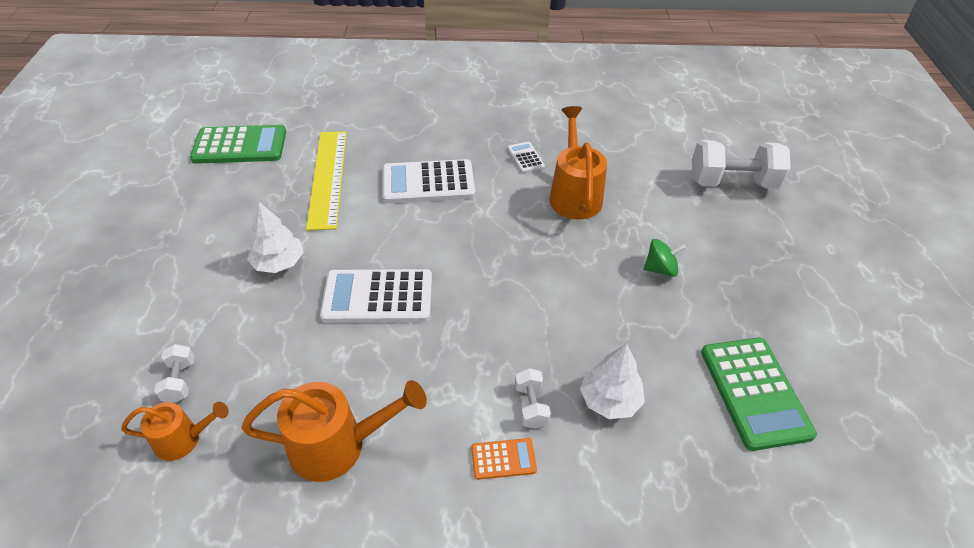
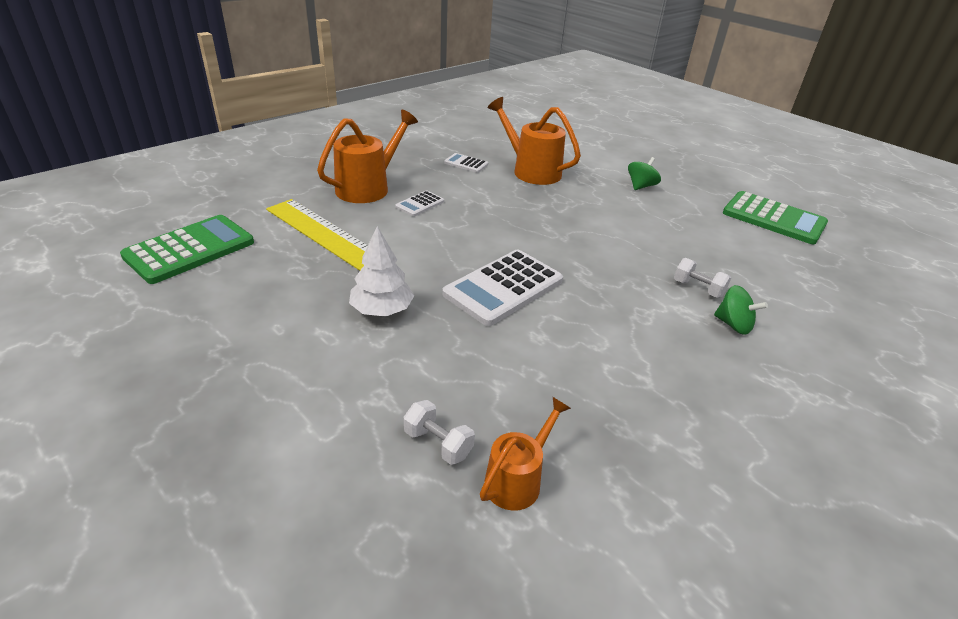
camera: 45 degrees left, 10 degrees down
orange watering can [241,380,427,482] -> orange watering can moved to [317,110,418,203]
white calculator [382,159,475,203] -> white calculator [395,191,444,217], size x0.48
orange calculator [471,438,537,480] -> green spinning top [714,285,768,335]
white tree [580,344,645,419] -> none
white dumbbell [692,140,791,189] -> none

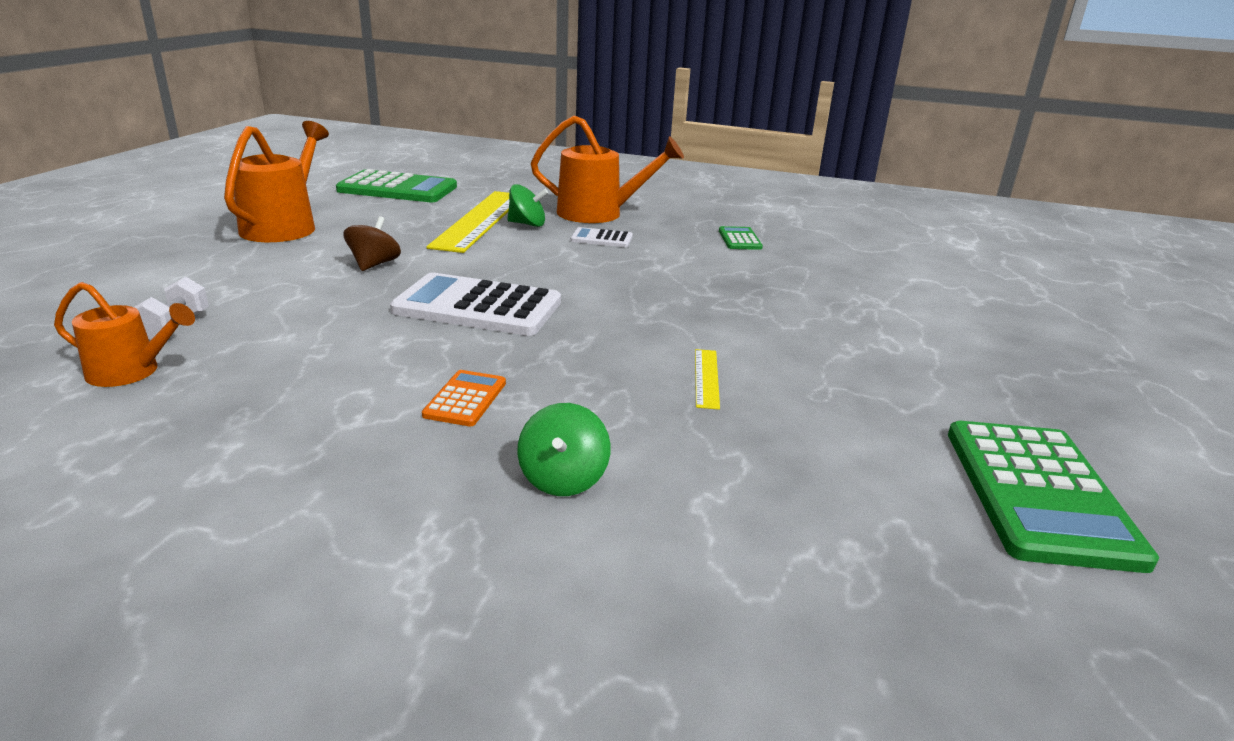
camera: 60 degrees right, 10 degrees down
white tree [349,226,414,316] -> brown spinning top [343,216,401,271]
white calculator [444,153,488,173] -> green calculator [719,226,763,250]
orange watering can [488,97,581,185] -> orange watering can moved to [224,121,329,242]
green spinning top [628,157,661,190] -> green spinning top moved to [507,184,548,227]
white dumbbell [674,258,731,298] -> none
none -> orange calculator [422,370,506,426]
none -> yellow ruler [695,349,720,410]

